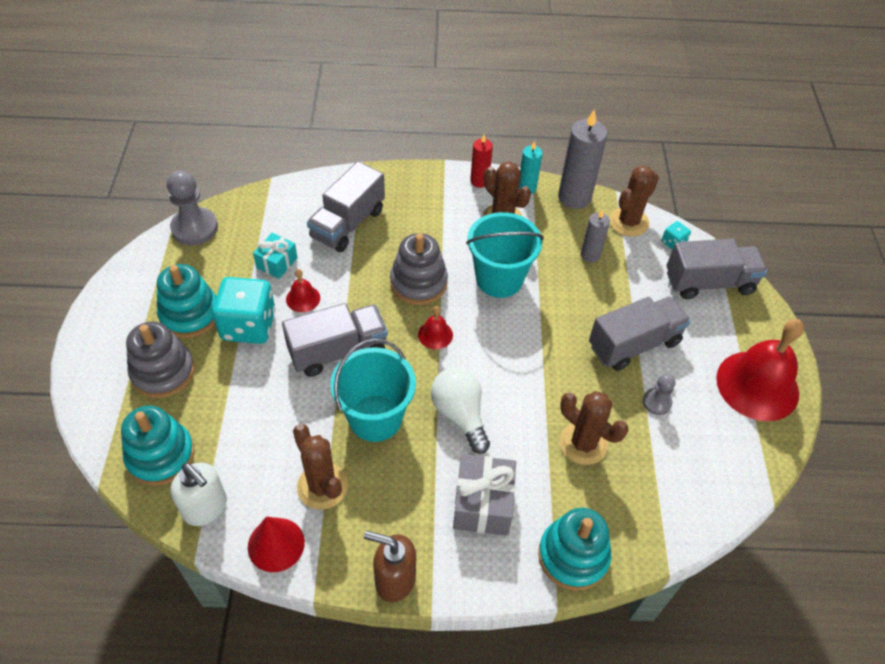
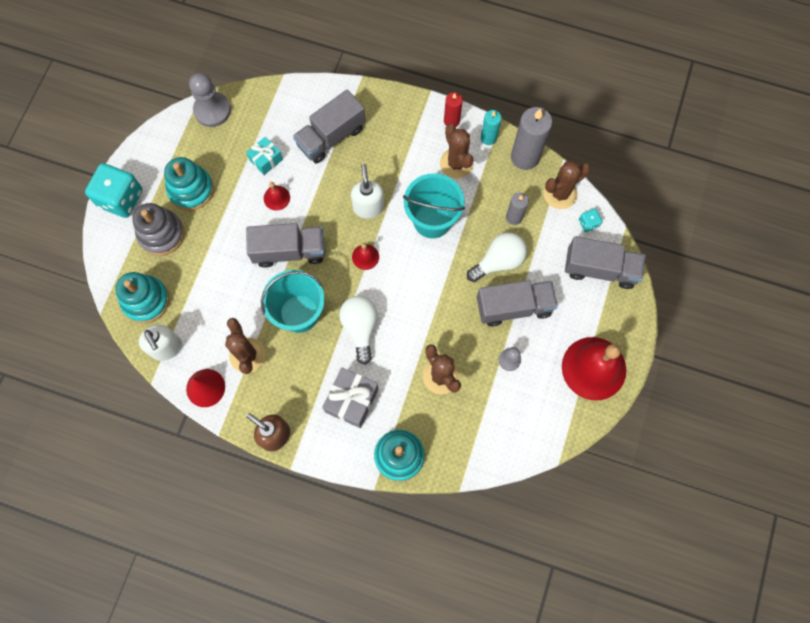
camera: 20 degrees right, 20 degrees up
turquoise dice [212,277,275,344] -> turquoise dice moved to [85,163,143,218]
grey stacking toy [390,233,448,305] -> white soap dispenser [351,164,384,219]
none -> white light bulb [467,233,527,282]

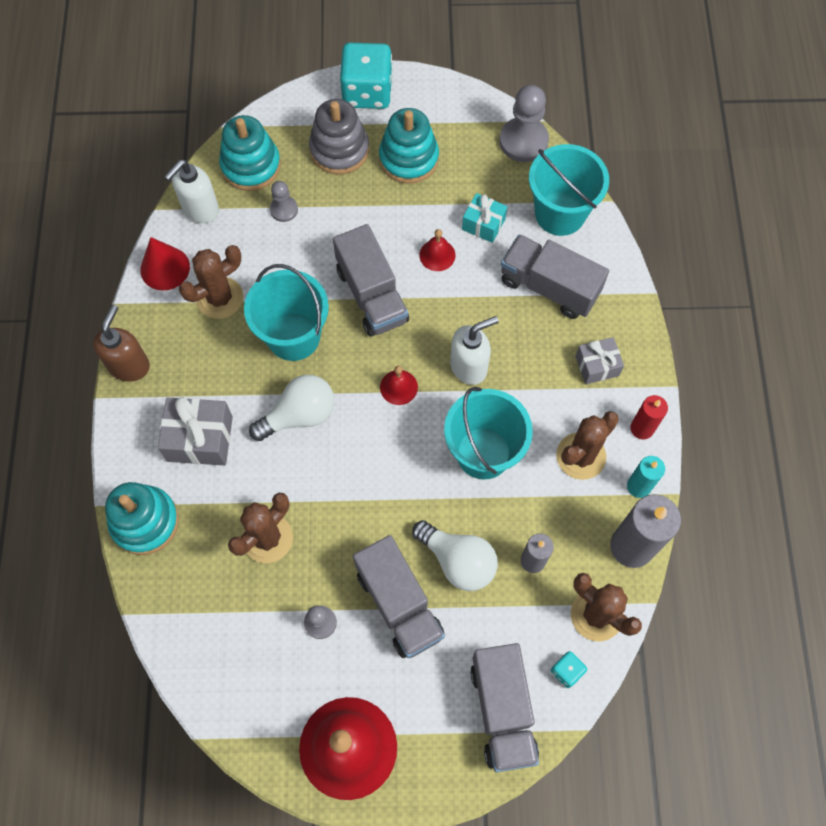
camera: 70 degrees right, 5 degrees down
none -> grey pawn [270,181,298,222]
none -> turquoise bucket [529,144,609,236]
none -> grey gift [575,337,624,384]

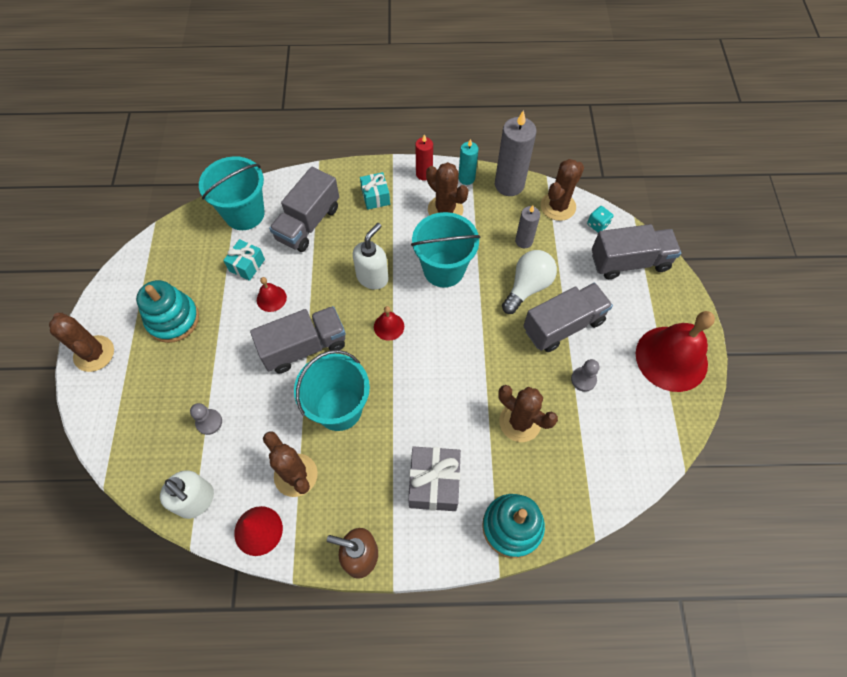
camera: 90 degrees left, 5 degrees down
turquoise stacking toy [219,115,281,191] -> none
white light bulb [249,375,335,441] -> none
grey stacking toy [309,99,369,174] -> none
turquoise dice [340,42,393,109] -> brown cactus [49,313,114,372]
white soap dispenser [450,316,499,385] -> white soap dispenser turned 60 degrees clockwise [353,223,389,290]
grey pawn [499,85,549,162] -> none
grey gift [575,337,624,384] -> turquoise gift [360,172,390,210]

